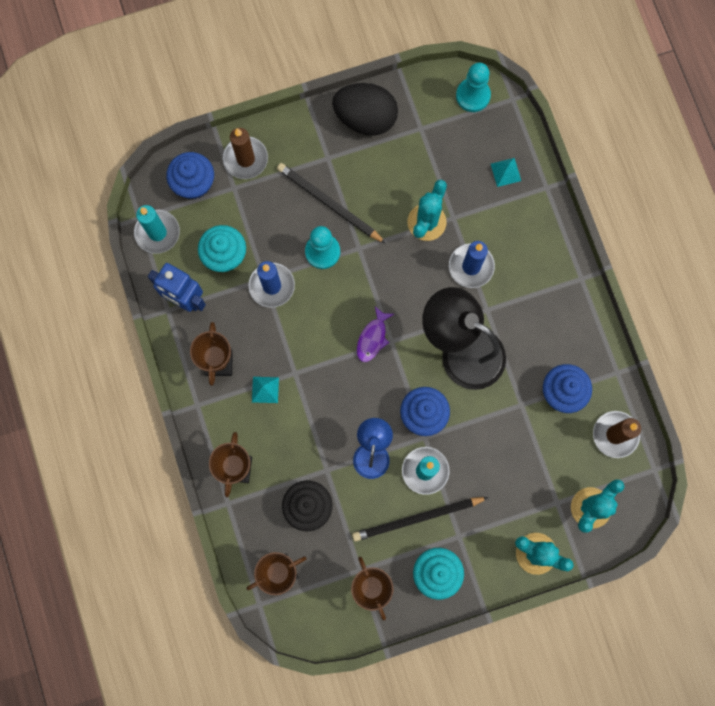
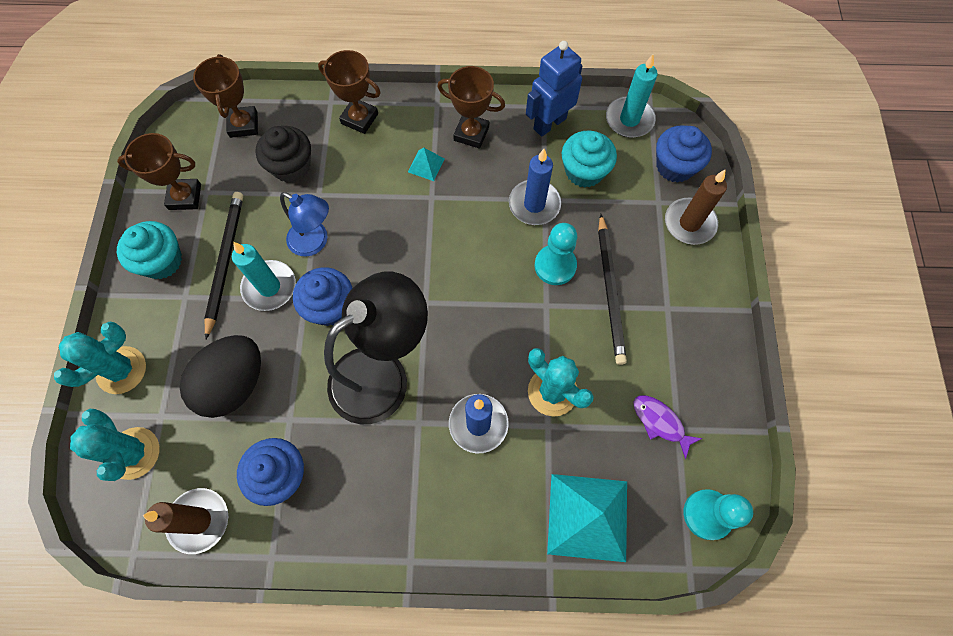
camera: 110 degrees right, 10 degrees down
black pencil [277,163,386,244] -> black pencil turned 120 degrees clockwise [598,214,627,365]
black egg [332,83,398,136] -> black egg moved to [180,335,261,418]
purple fish [357,306,394,362] -> purple fish moved to [633,395,703,459]
turquoise pyramid [491,158,521,187] -> turquoise pyramid [547,474,627,562], size x2.23

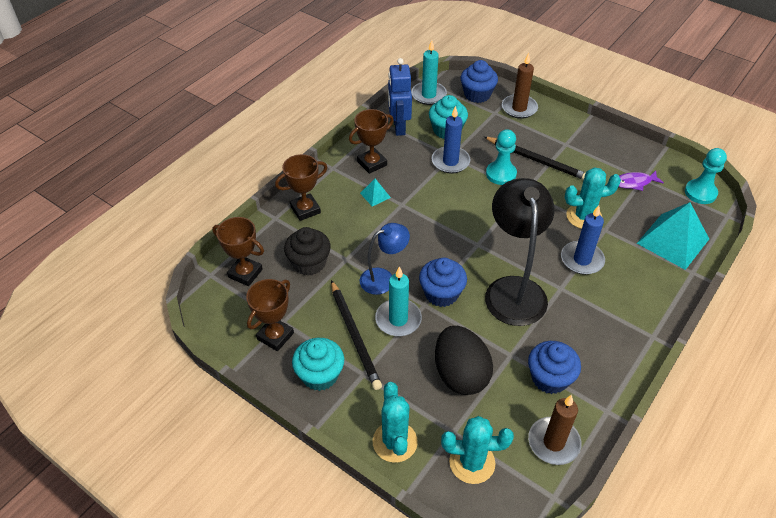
camera: 55 degrees left, 20 degrees down
black pencil [204,192,243,340] -> black pencil turned 150 degrees counterclockwise [331,280,382,390]

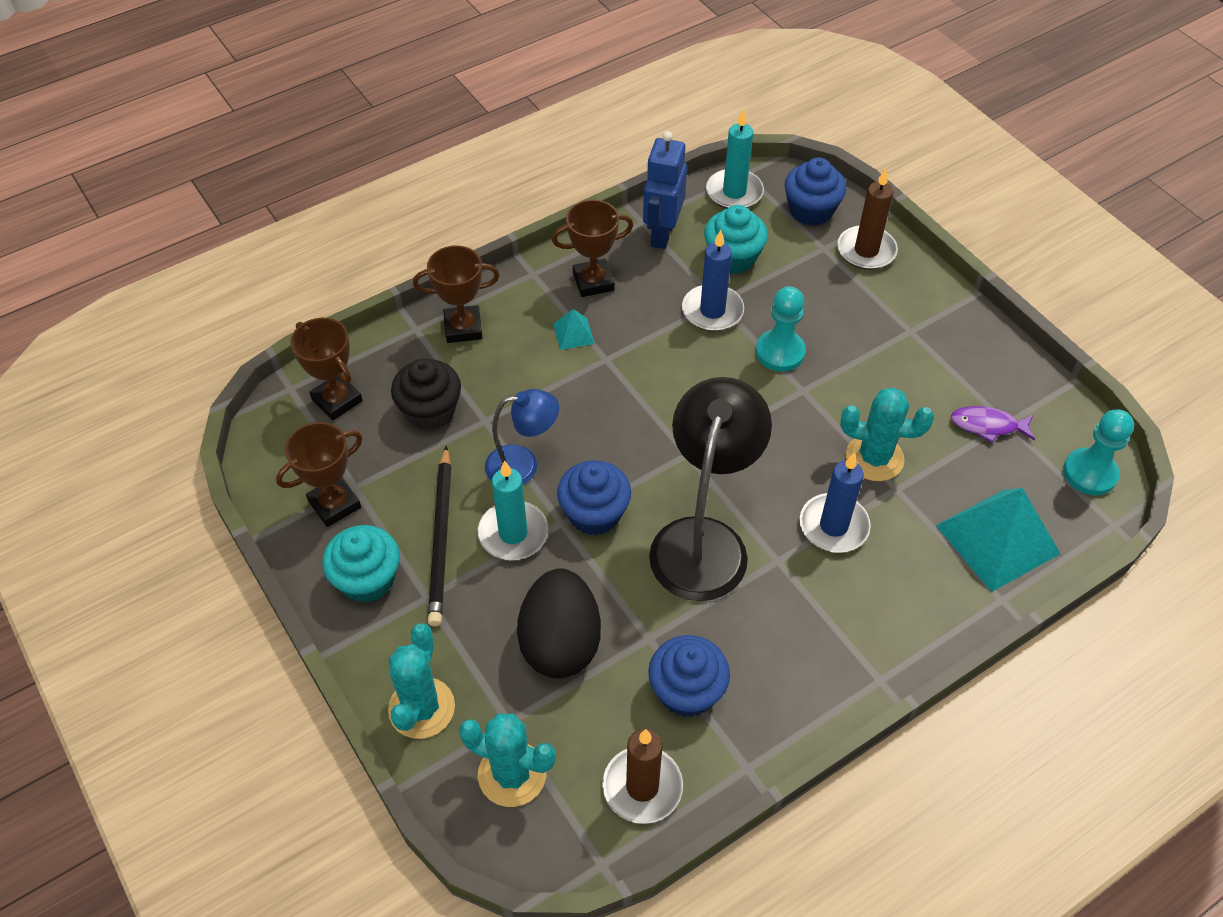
camera: 20 degrees right, 5 degrees up
black pencil [484,137,585,180] -> none

